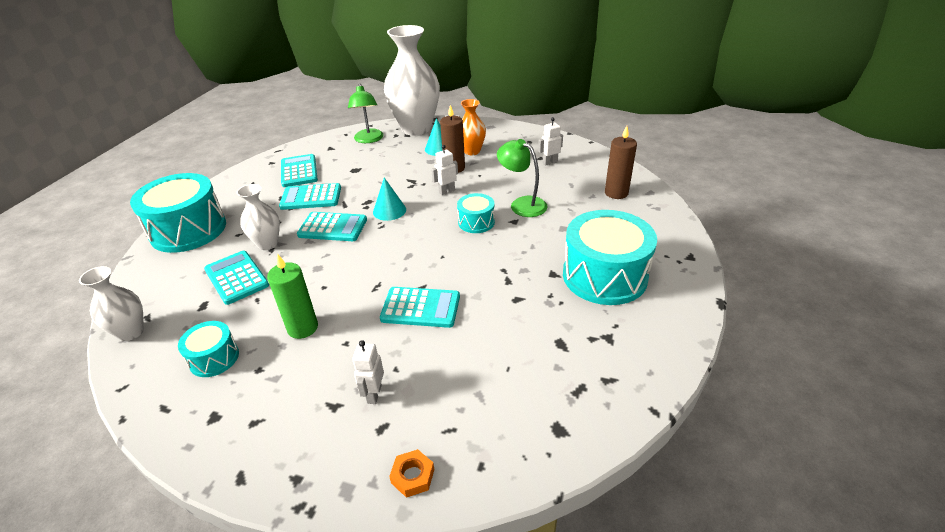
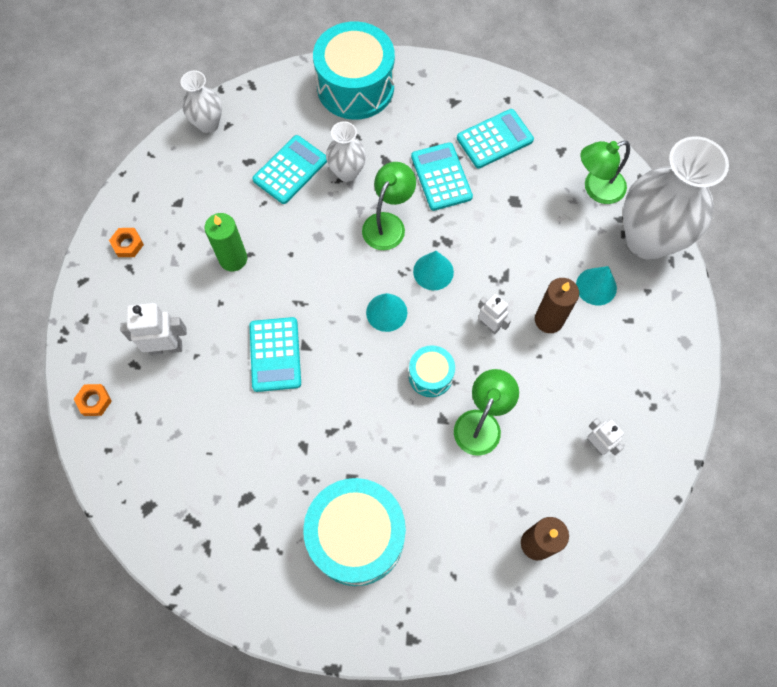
camera: 75 degrees right, 30 degrees up
turquoise drum [178,321,239,377] -> none
turquoise calculator [297,212,367,241] -> green lamp [362,162,416,250]
white robot [352,340,384,404] -> white robot [120,303,187,355], size x1.54
orange vase [461,99,486,155] -> none
none -> orange nut [109,228,144,257]
none -> turquoise cone [366,293,407,332]

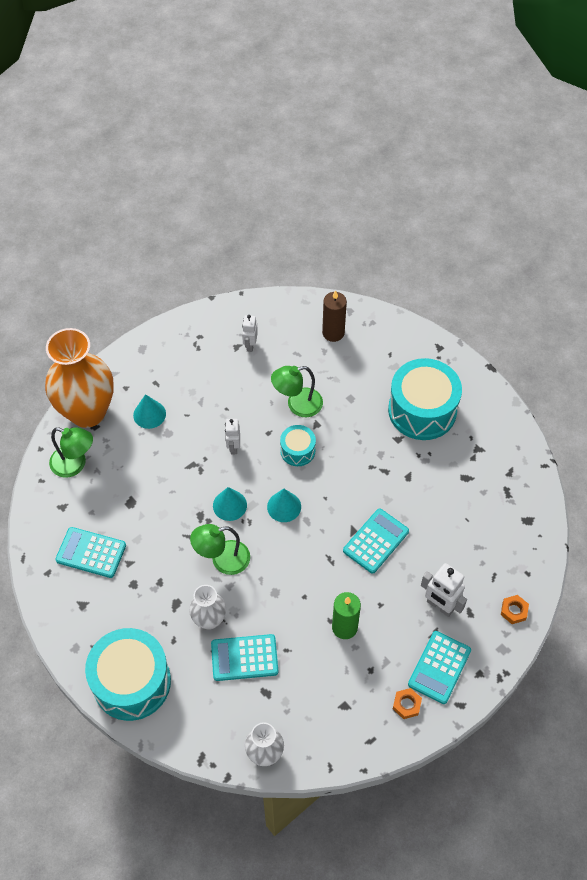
camera: 135 degrees left, 10 degrees down
turquoise calculator [411,142,473,211] -> turquoise calculator moved to [408,631,471,704]
brown candle [535,278,579,333] -> none
white vase [623,136,729,260] -> orange vase [45,328,114,428]

